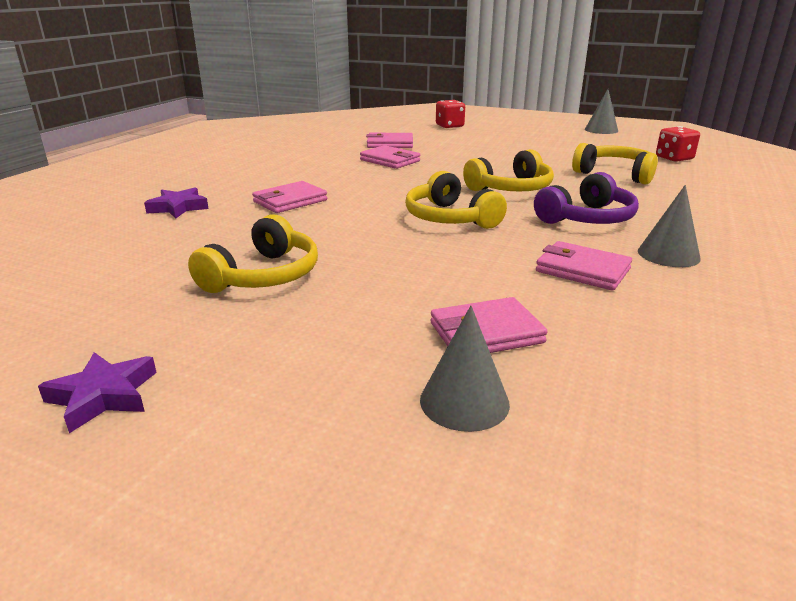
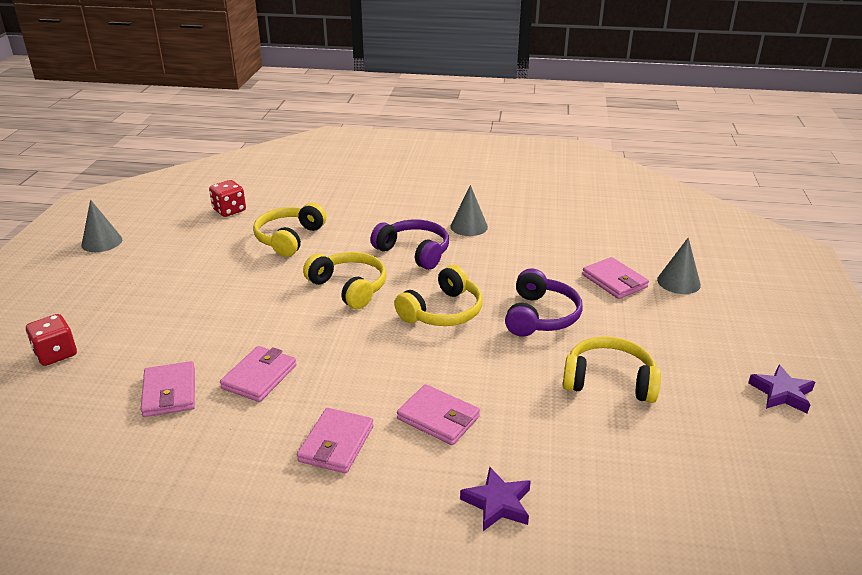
camera: 105 degrees left, 5 degrees up
pink wallet [536,241,632,291] -> pink wallet moved to [297,408,373,474]
none -> purple headphones [505,269,583,337]

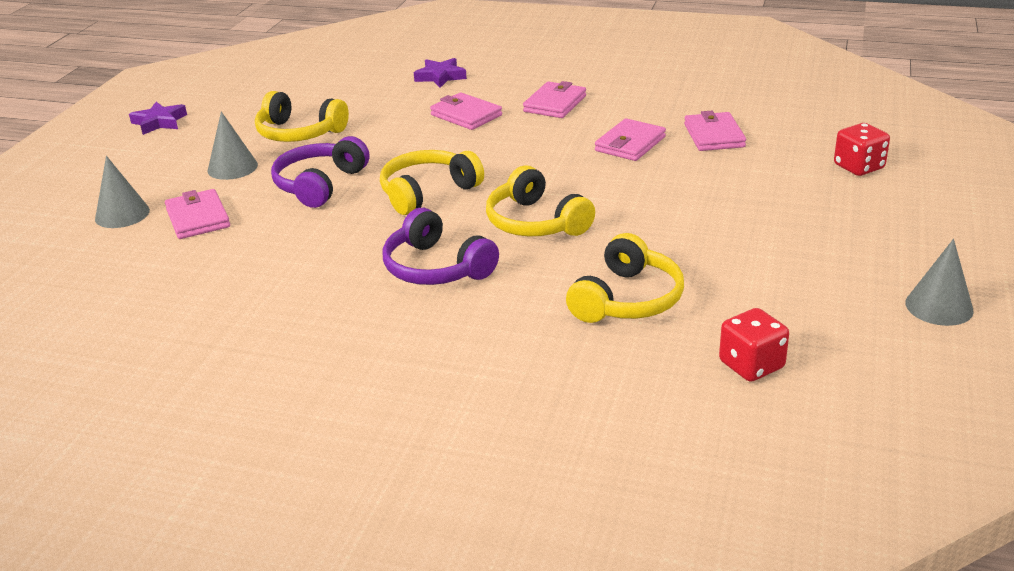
camera: 170 degrees left, 0 degrees up
grey cone [450,185,488,236] -> grey cone moved to [208,111,258,180]

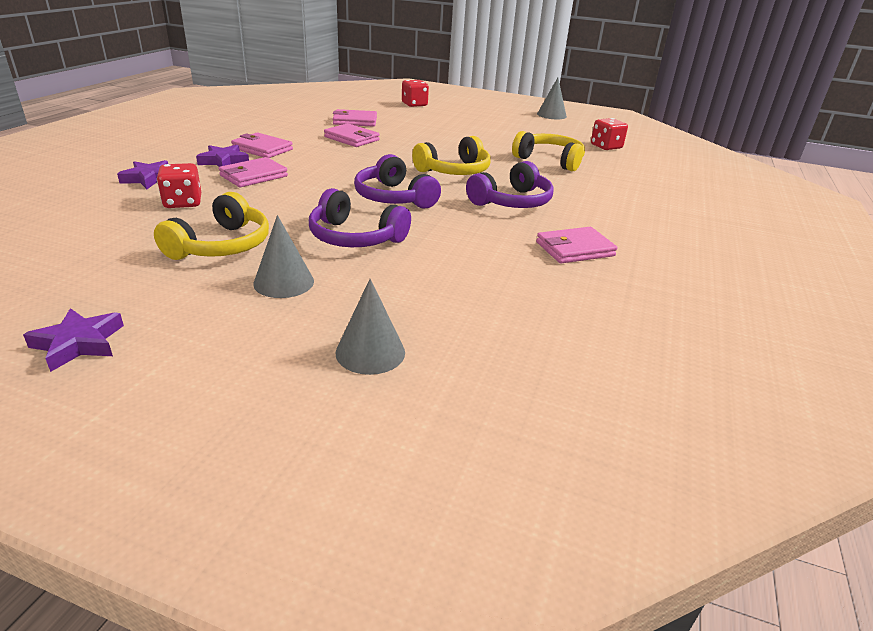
camera: 90 degrees left, 0 degrees up
pink wallet [165,189,230,239] -> pink wallet moved to [536,227,617,264]
yellow headphones [380,150,484,215] -> purple headphones [354,154,441,209]
none -> red dice [157,163,201,208]
none -> purple star [196,145,249,167]

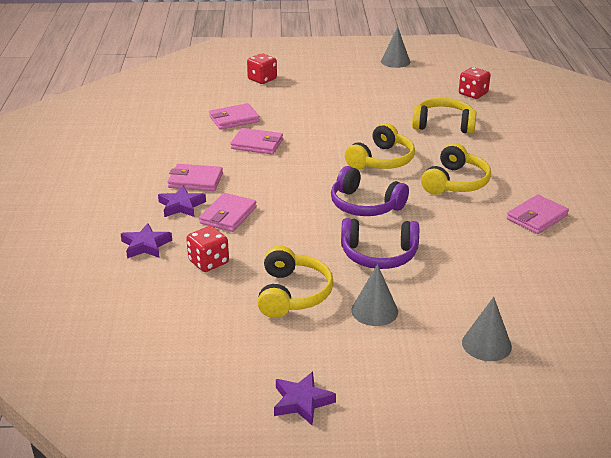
camera: 20 degrees left, 0 degrees up
purple headphones [466,161,554,208] -> yellow headphones [421,143,491,195]

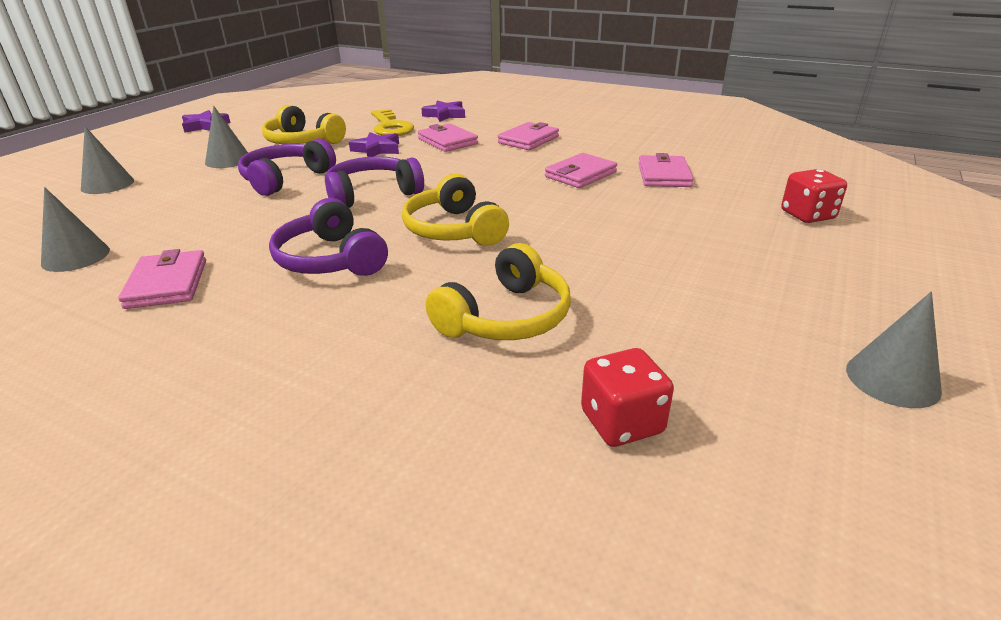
camera: 120 degrees right, 0 degrees up
purple star [158,186,206,217] -> purple star moved to [349,132,399,157]
red dice [186,226,229,272] -> yellow key [371,109,414,136]
yellow headphones [421,143,491,195] -> purple headphones [269,198,388,276]
none -> grey cone [41,187,110,272]

